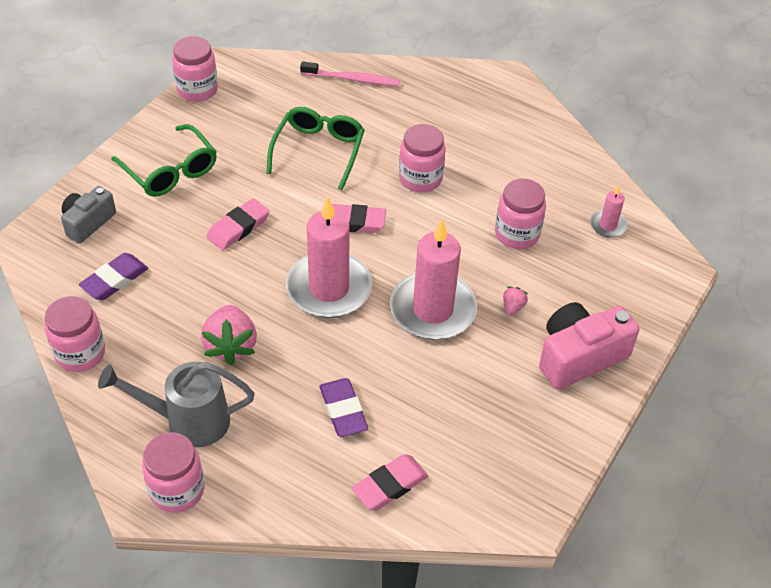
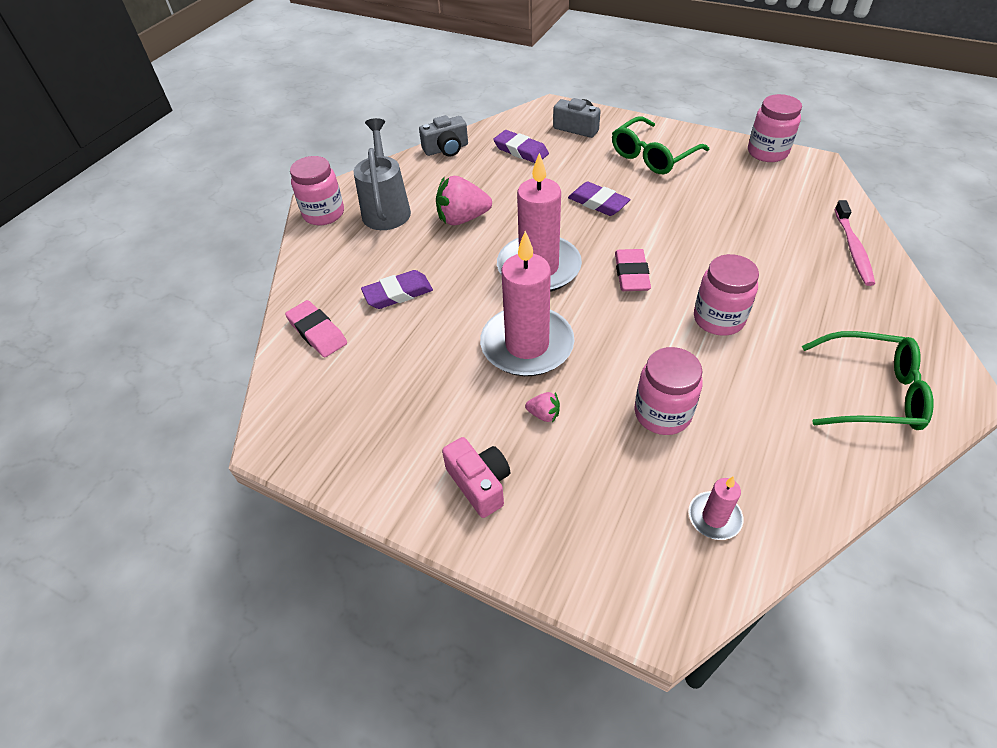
camera: 90 degrees right, 0 degrees up
pink jar [45,296,105,372] -> grey camera [419,115,468,157]
pink eraser [206,198,269,251] -> purple eraser [568,181,631,216]
green glasses [266,107,365,190] -> green glasses moved to [802,331,934,430]
pink camera [539,302,640,390] -> pink camera [442,437,510,518], size x0.63

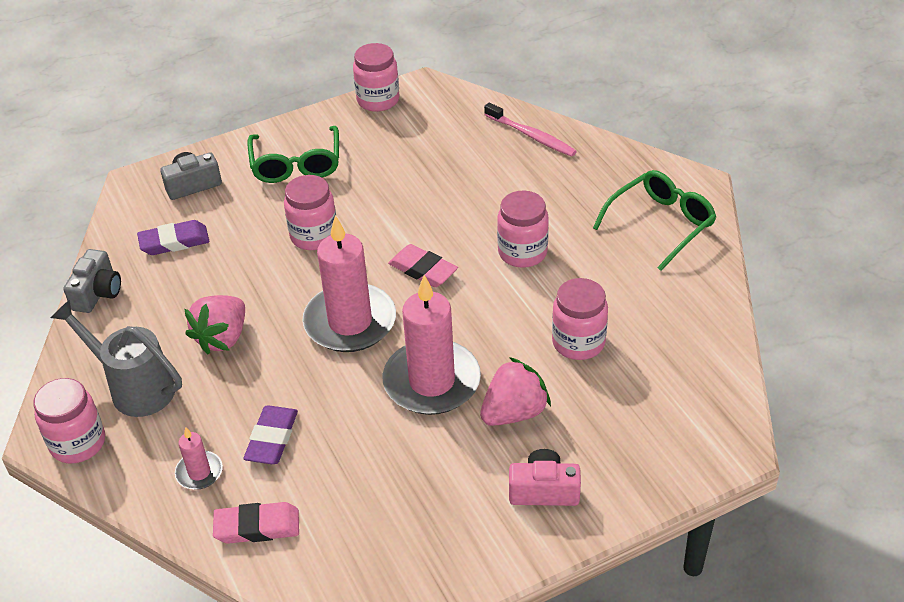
camera: 55 degrees left, 5 degrees down
pink strawberry [525,392,560,423] -> pink strawberry [480,357,551,426], size x2.09
purple eraser [568,181,631,216] -> pink jar [284,175,336,250]
pink candle [689,476,743,540] -> pink candle moved to [175,427,223,490]

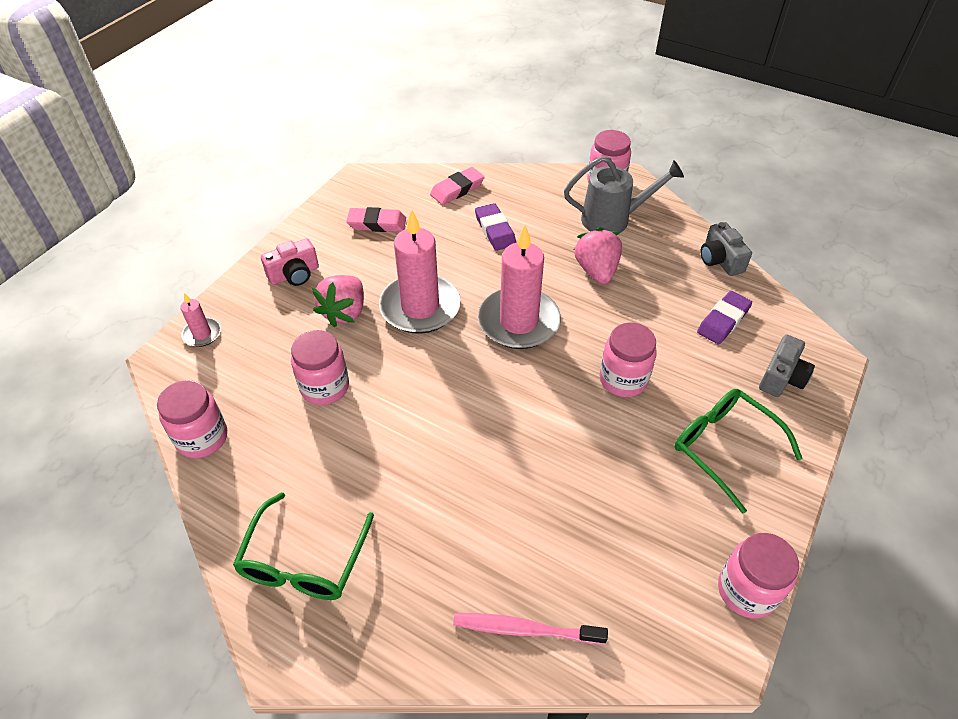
camera: 145 degrees right, 5 degrees up
pink candle [175,427,223,490] -> pink candle moved to [180,293,221,347]
pink eraser [388,244,458,287] -> pink eraser moved to [346,207,406,232]
pink jar [497,191,549,268] -> pink jar moved to [157,380,227,458]

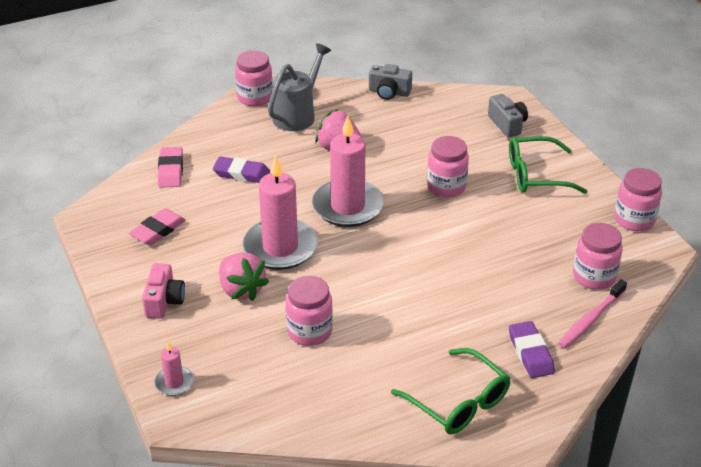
camera: 55 degrees left, 10 degrees down
pink jar [157,380,227,458] -> pink jar moved to [573,223,623,290]
purple eraser [697,291,752,344] -> purple eraser moved to [509,321,555,378]

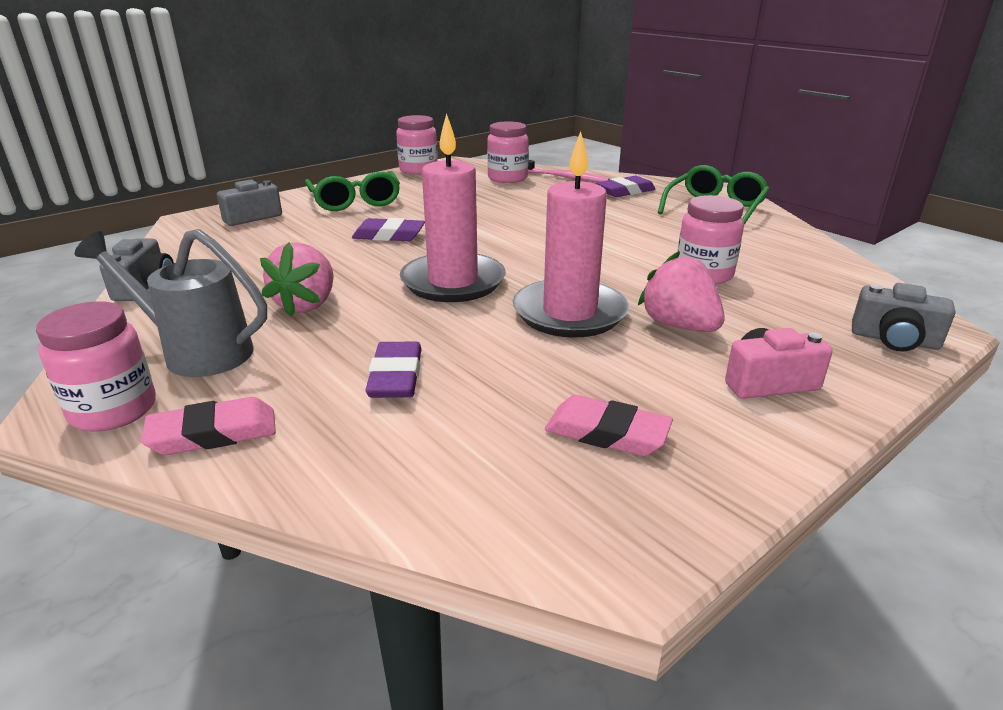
camera: 105 degrees left, 10 degrees down
pink candle [154,341,194,396] -> grey camera [852,283,955,352]
pink eraser [158,147,183,188] -> pink eraser moved to [141,397,276,455]
pink strawberry [219,253,269,301] -> pink strawberry turned 75 degrees counterclockwise [638,251,725,332]
pink jar [427,136,469,197] -> purple eraser [352,218,425,241]

